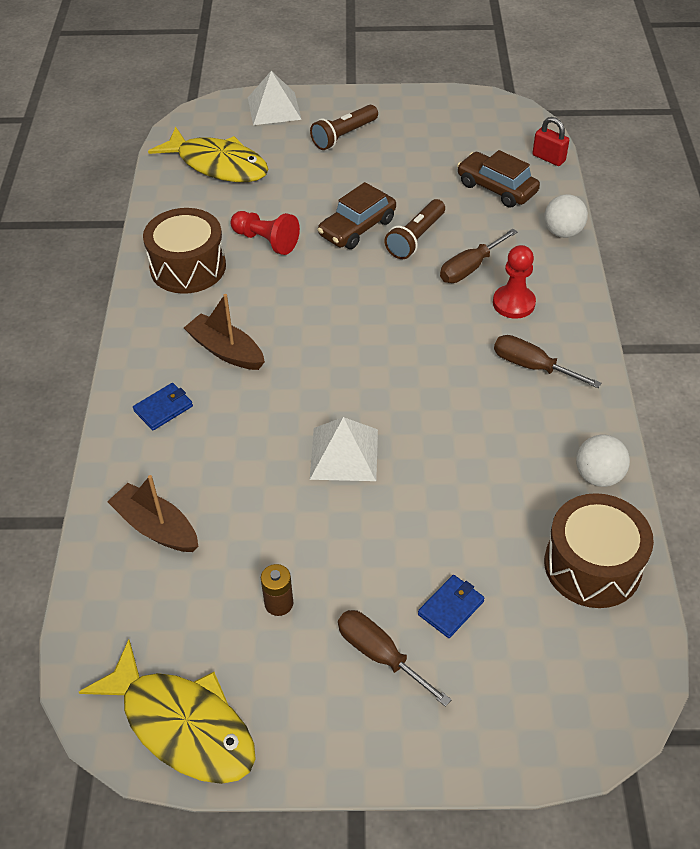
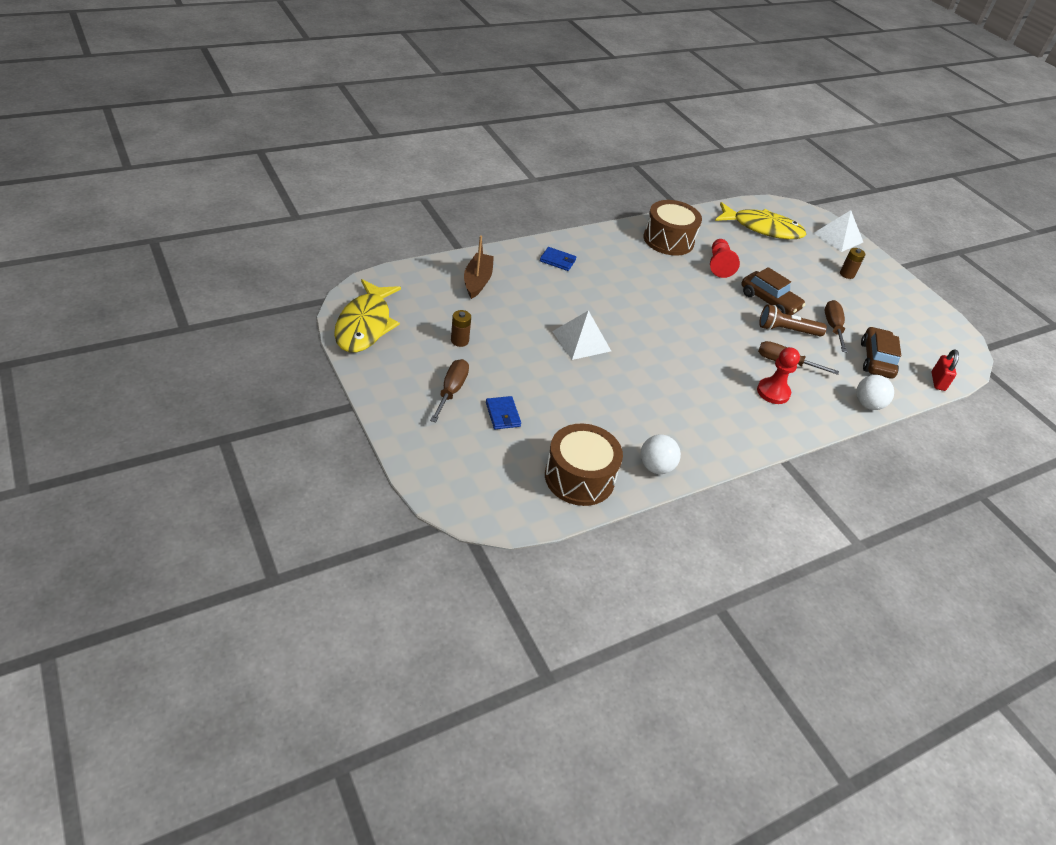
camera: 55 degrees right, 5 degrees down
yellow fish [148,126,269,182] -> yellow fish turned 75 degrees counterclockwise [715,202,806,239]
brown boat [184,294,265,370] -> none
brown flashlight [310,105,378,150] -> brown battery [840,248,865,279]
brown car [317,182,396,249] -> brown car turned 150 degrees counterclockwise [741,267,806,315]
blue wallet [418,575,485,638] -> blue wallet turned 60 degrees clockwise [486,396,521,429]
brown screwdriver [494,335,601,388] -> brown screwdriver moved to [824,300,847,353]

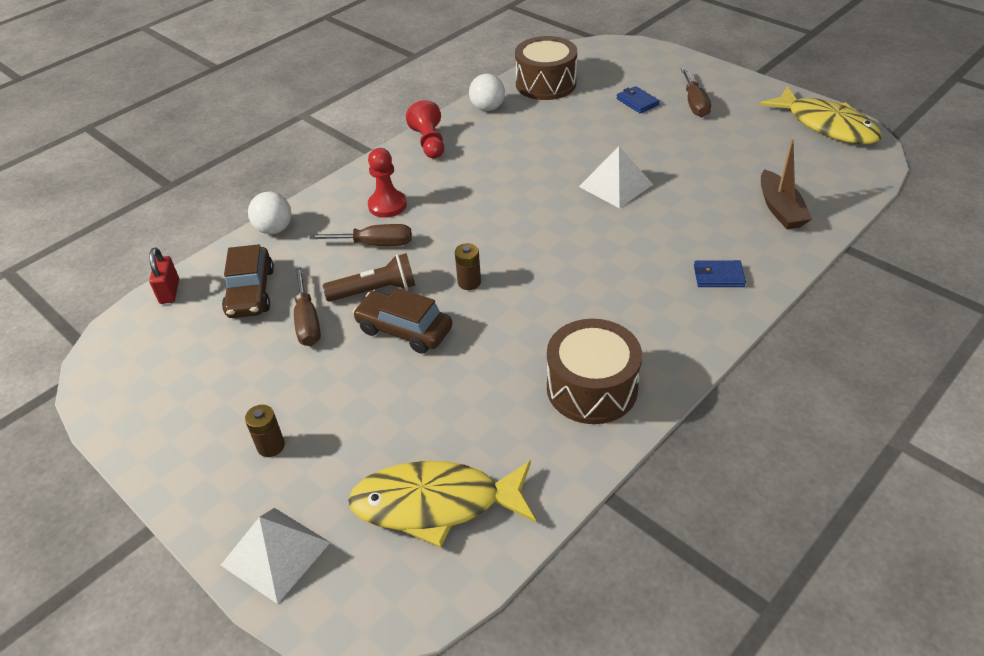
camera: 170 degrees right, 0 degrees up
yellow fish [334,279,401,352] -> yellow fish turned 150 degrees clockwise [760,86,882,144]
brown battery [451,310,471,347] -> brown battery moved to [455,243,481,290]
red pawn [710,239,740,278] -> red pawn moved to [406,100,444,159]

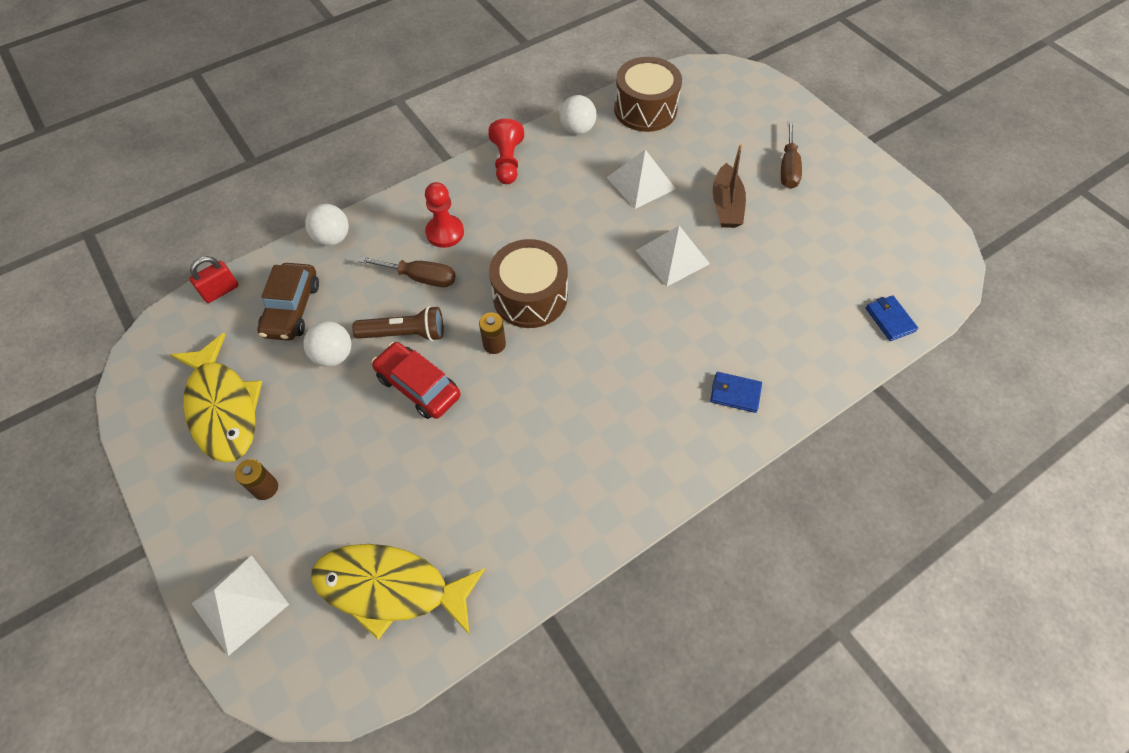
camera: 10 degrees right, 15 degrees up
red padlock [149,248,179,304] -> red padlock turned 45 degrees clockwise [189,256,239,303]
brown screwdriver [294,267,321,346] -> white ball [303,321,351,367]
brown car [353,288,452,354] -> red car [372,342,461,419]
brown drum [547,319,642,424] -> brown drum moved to [489,239,568,328]
blue wallet [617,86,660,113] -> blue wallet moved to [866,295,918,341]
yellow fish [760,86,882,144] -> yellow fish moved to [170,333,262,463]
brown boat [761,139,812,229] -> brown boat moved to [713,144,746,228]
none -> white pyramid [606,150,676,209]

